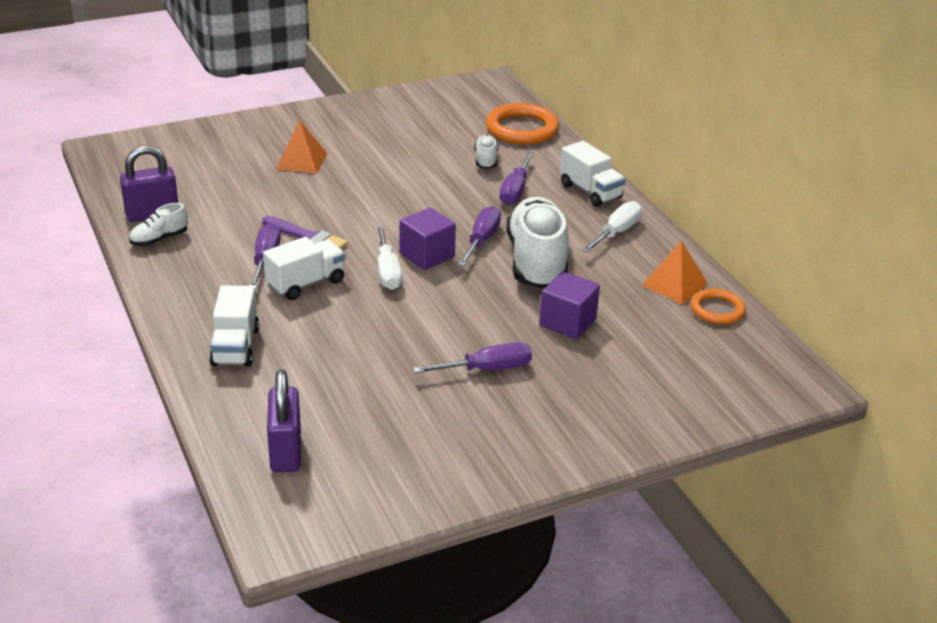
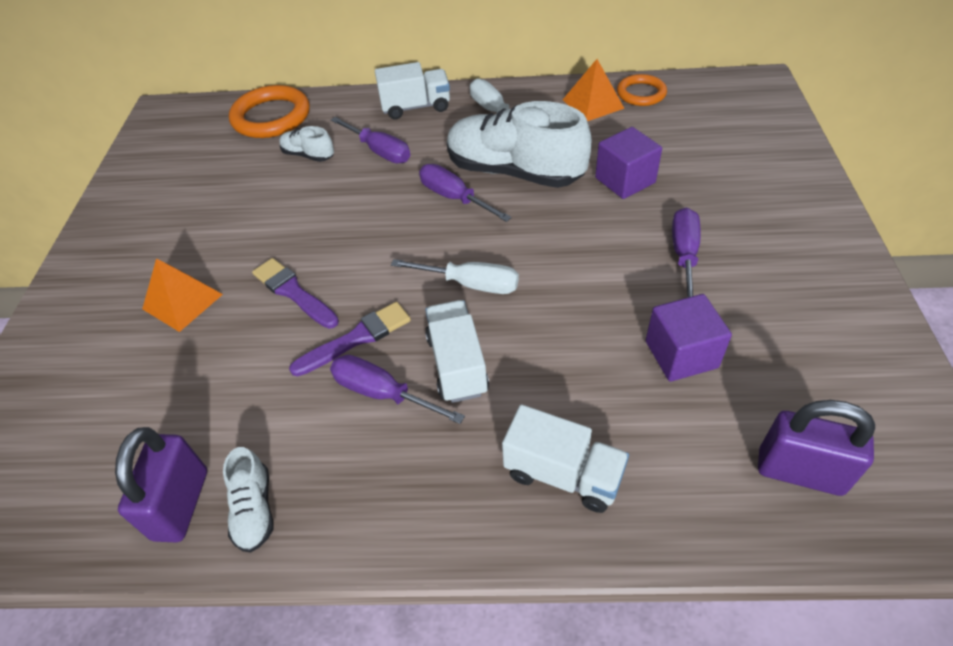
camera: 60 degrees left, 15 degrees up
purple cube [400,207,456,270] -> purple cube moved to [646,294,732,382]
none -> purple brush [252,258,339,329]

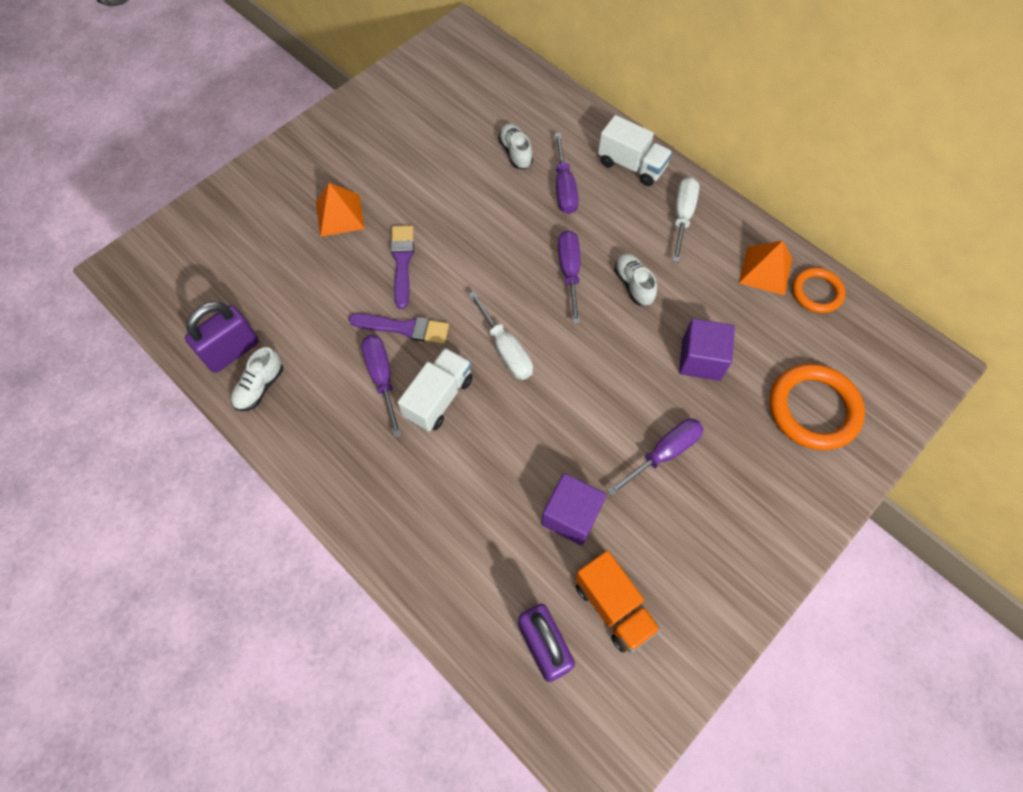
camera: 40 degrees right, 15 degrees up
orange ring [229,85,310,138] -> orange ring moved to [770,364,865,450]
white shoe [447,101,592,188] -> white shoe [614,253,657,306], size x0.45
white truck [502,405,629,513] -> none
none -> orange truck [575,551,661,653]

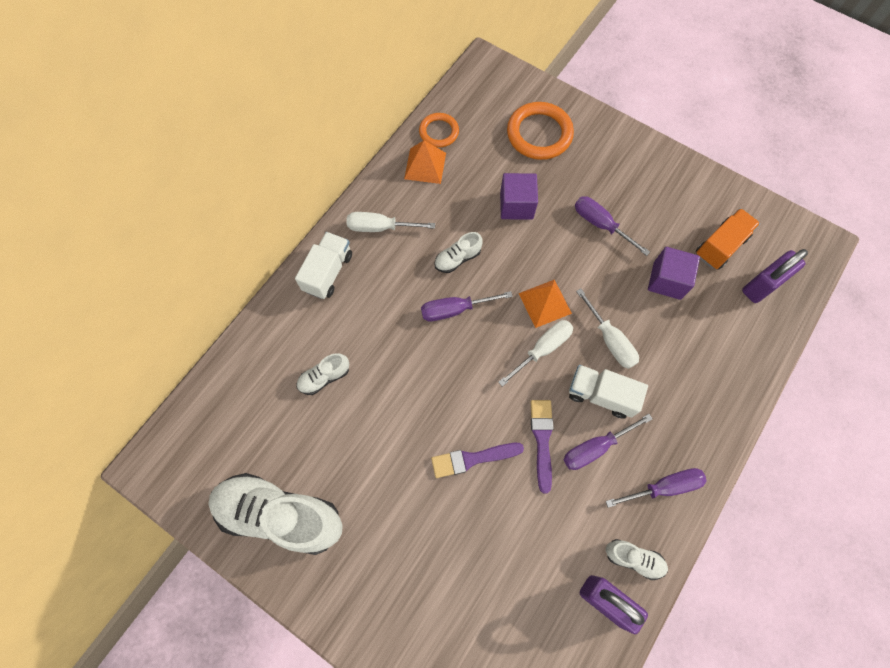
camera: 100 degrees left, 5 degrees up
orange pyramid [316,183,365,237] -> orange pyramid moved to [519,280,572,328]
purple screwdriver [554,133,579,214] -> purple screwdriver moved to [606,468,706,508]
none -> white shoe [208,473,343,555]
none -> white screwdriver [576,288,639,369]

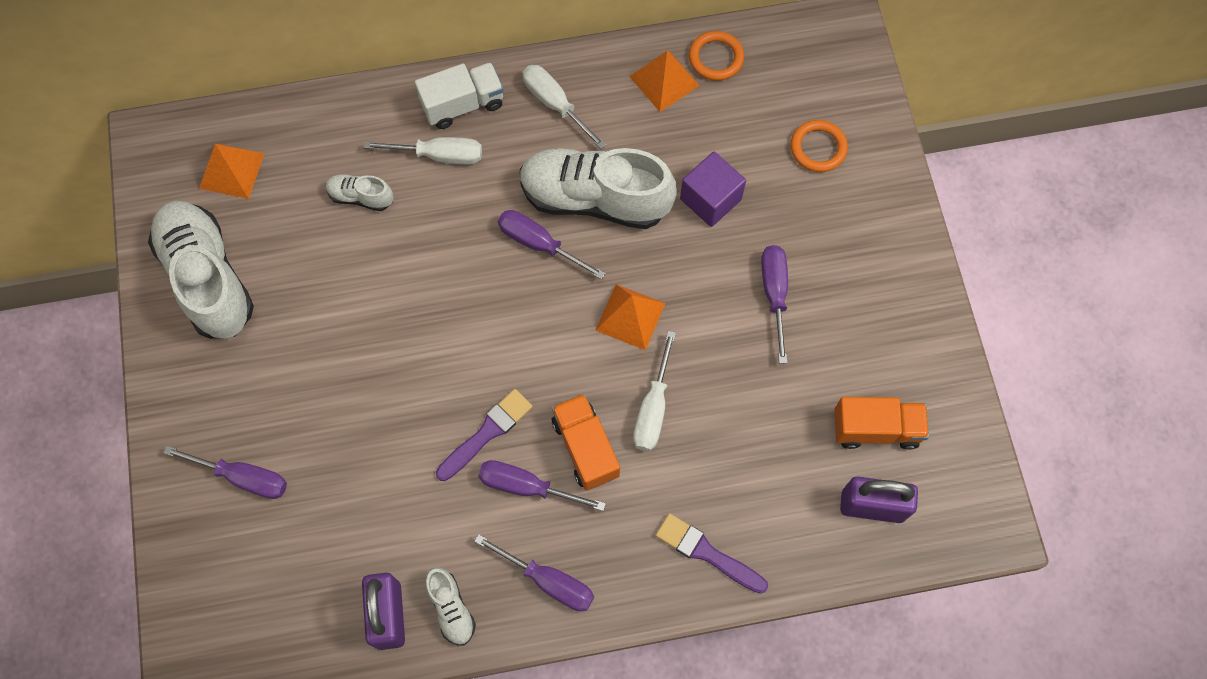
camera: 45 degrees right, 0 degrees up
purple brush [431,443,524,478] -> purple brush moved to [655,513,768,594]
white shoe [434,232,483,273] -> white shoe [520,148,677,229], size x2.21
white screwdriver [498,320,573,387] -> white screwdriver moved to [364,137,482,165]
orange ring [507,102,574,160] -> orange ring [791,120,848,172], size x0.60
white truck [569,365,648,418] -> orange truck [552,393,620,491]
purple cube [648,247,700,300] -> none
none -> purple screwdriver [163,446,287,499]
none -> orange pyramid [199,143,265,199]

